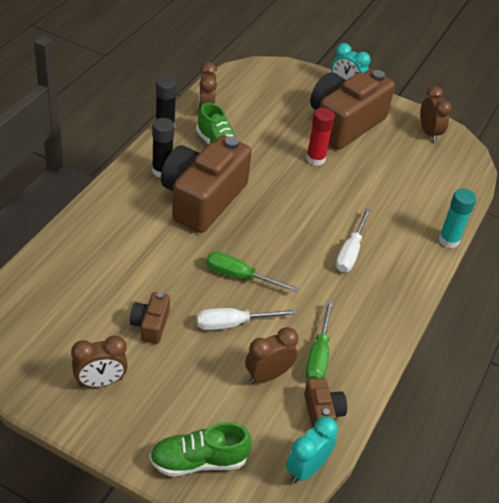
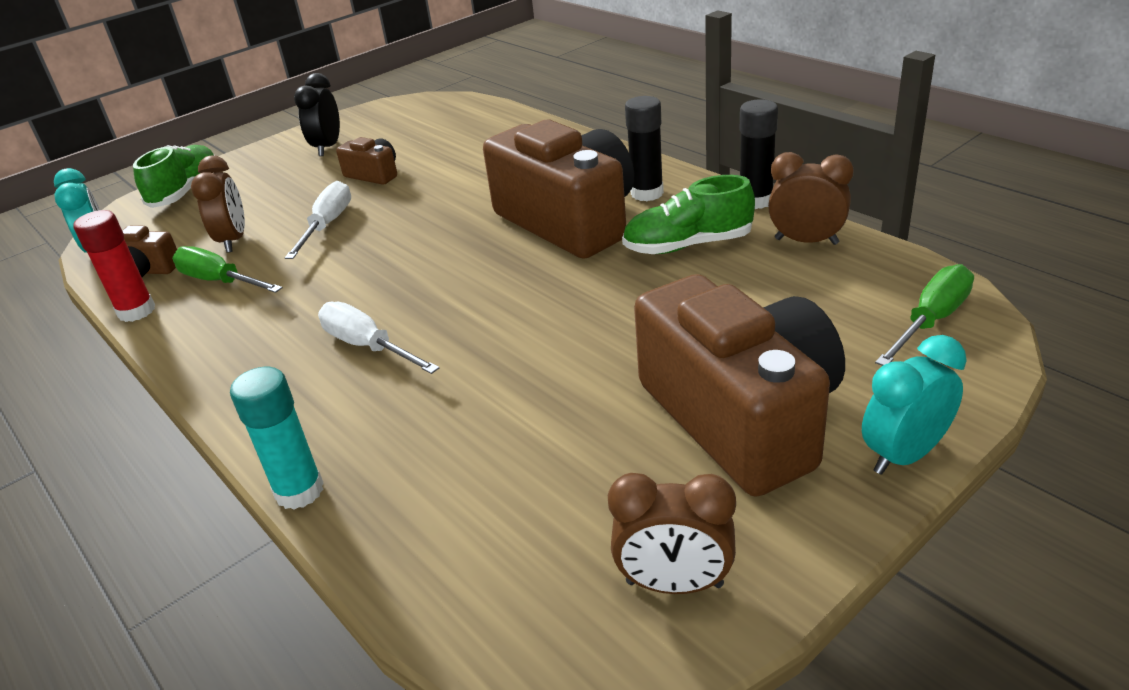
camera: 120 degrees right, 10 degrees down
brown clock [71,336,128,387] -> black clock [294,73,340,156]
green screwdriver [206,252,299,293] -> green screwdriver moved to [875,264,974,366]
red glue stick [306,108,335,166] -> red glue stick moved to [73,210,155,322]

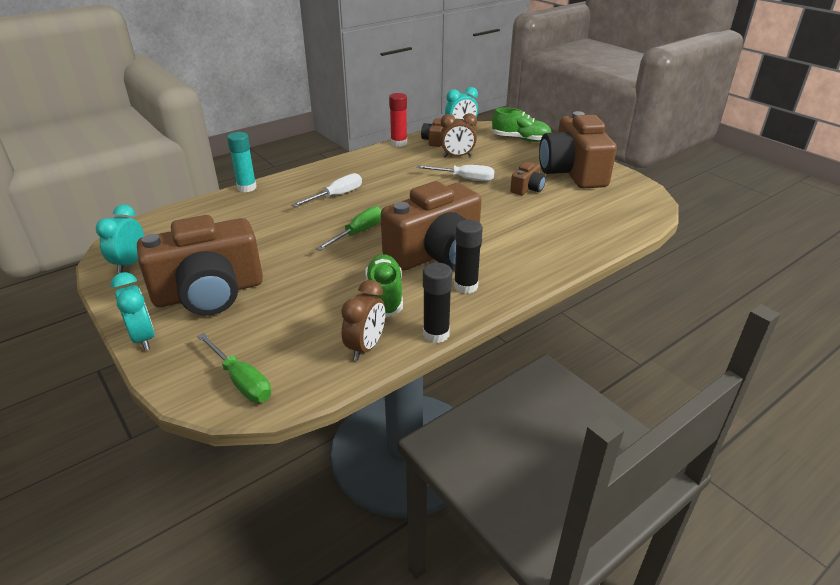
camera: 90 degrees right, 0 degrees up
green screwdriver [172,246,283,293] -> green screwdriver moved to [316,206,382,251]
black clock [294,73,340,156] -> brown camera [539,111,617,188]
brown clock [608,473,736,594] -> turquoise clock [96,204,144,273]

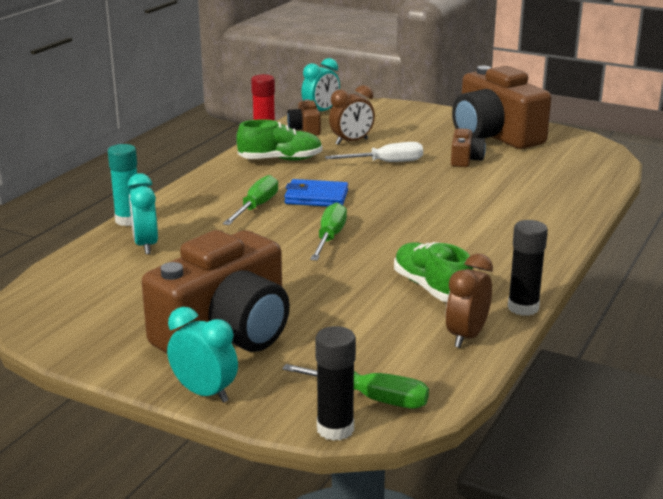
camera: 25 degrees left, 10 degrees down
turquoise clock [96,204,144,273] -> turquoise clock moved to [128,173,158,254]
white screwdriver [291,173,362,207] -> green screwdriver [223,175,278,225]
brown clock [341,280,385,361] -> brown clock turned 150 degrees counterclockwise [445,254,493,348]
brown camera [381,181,482,270] -> none
black glue stick [454,219,483,294] -> black glue stick moved to [315,326,356,441]
green shoe [492,108,551,142] -> green shoe moved to [236,119,322,161]
none -> blue wallet [284,179,348,207]

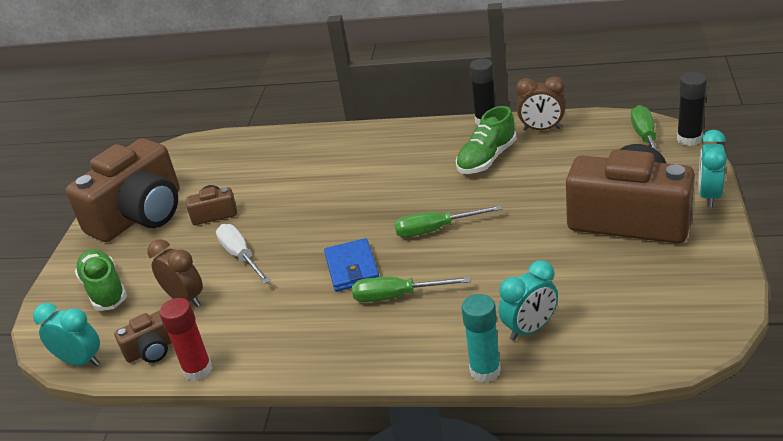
camera: 105 degrees left, 10 degrees up
green shoe [236,119,322,161] -> green shoe moved to [75,249,127,311]

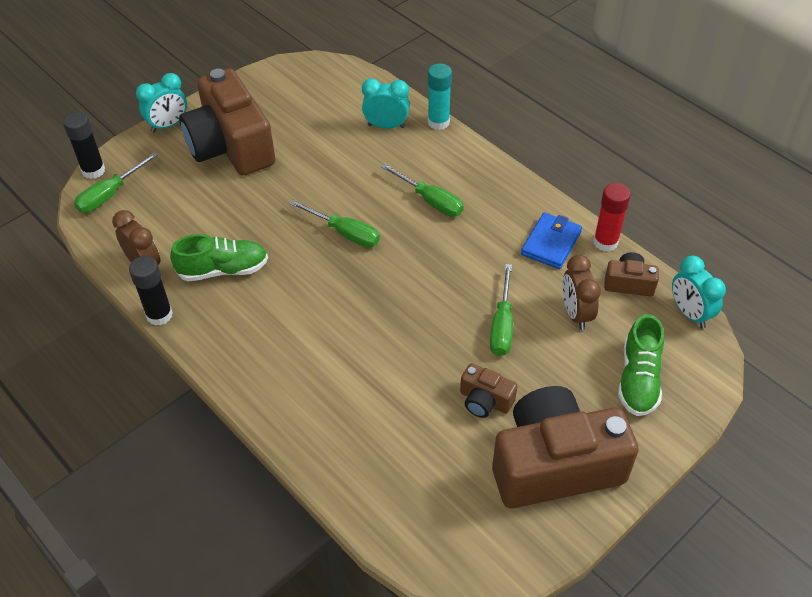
camera: 145 degrees left, 15 degrees up
white screwdriver [216,224,271,284] -> green screwdriver [490,264,513,356]
blue wallet [324,238,379,292] -> blue wallet moved to [521,212,582,269]

